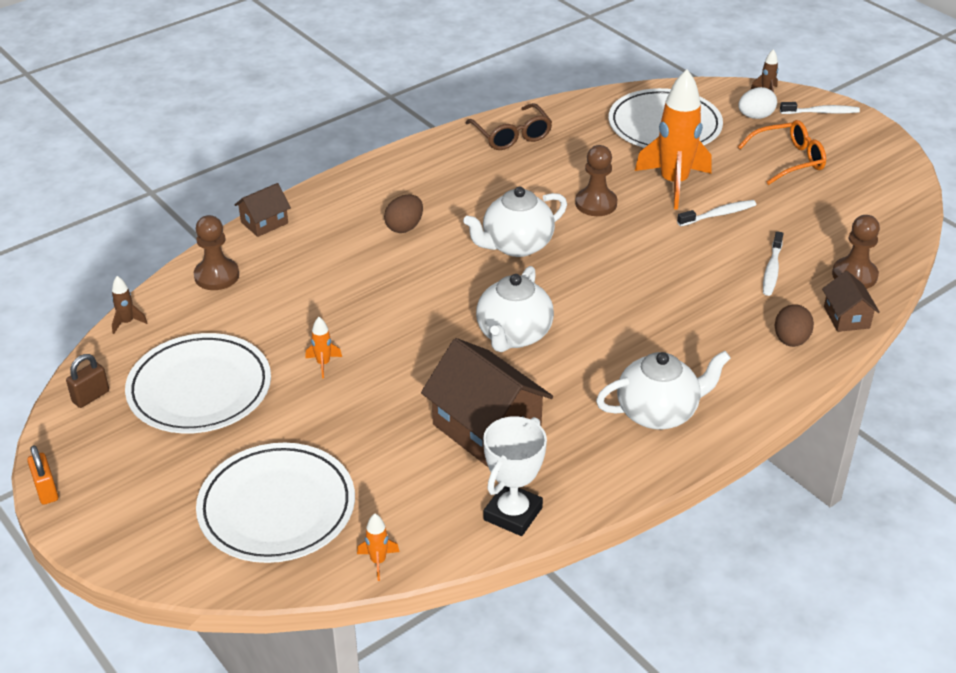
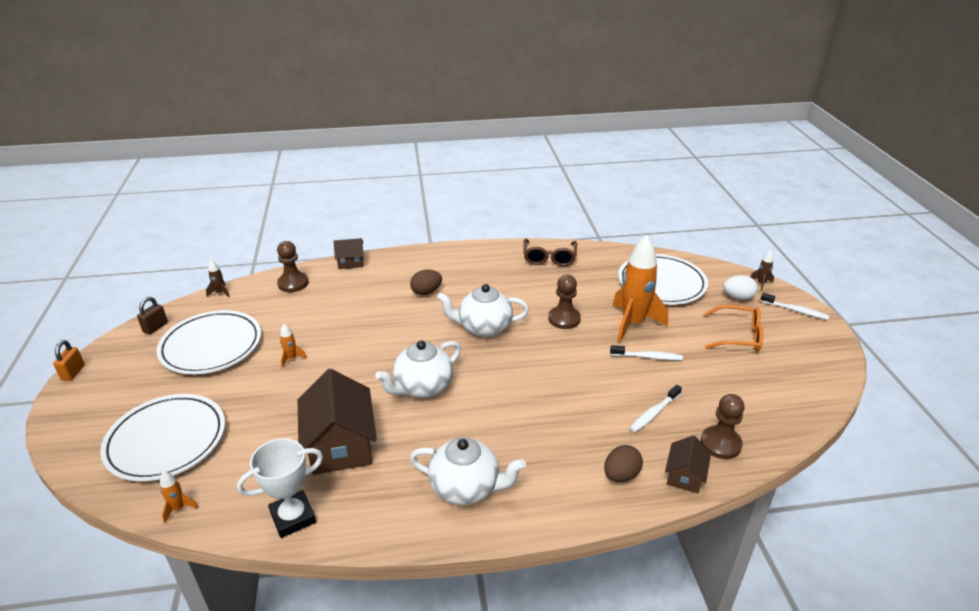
camera: 30 degrees right, 5 degrees down
brown padlock [66,354,109,408] -> brown padlock turned 45 degrees counterclockwise [137,297,168,335]

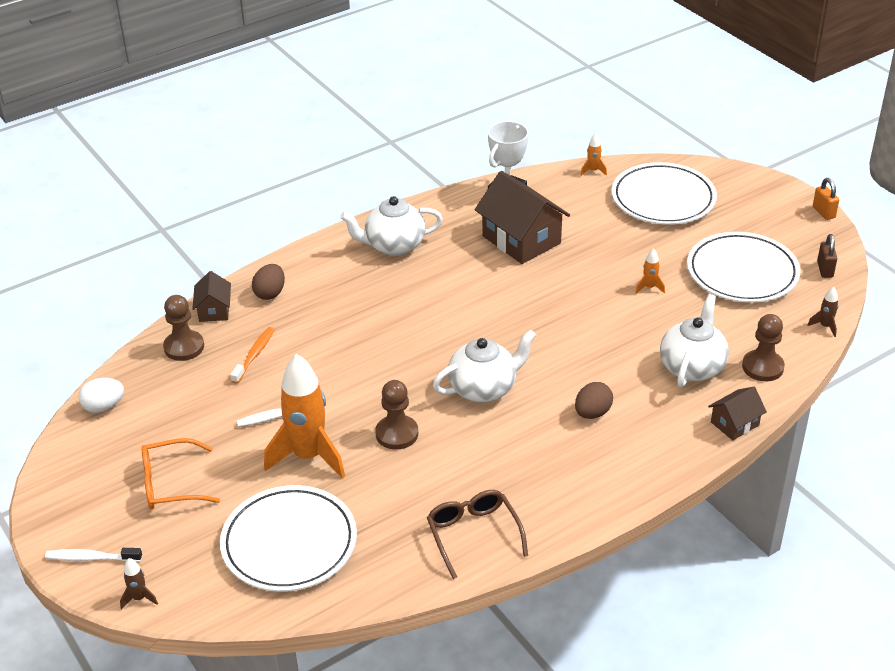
camera: 155 degrees right, 5 degrees up
white teapot [375,340,461,398] -> white teapot moved to [660,294,729,387]
white toothbrush [630,385,682,432] -> orange toothbrush [231,327,275,384]
white egg [723,275,758,300] -> white egg moved to [78,378,124,413]

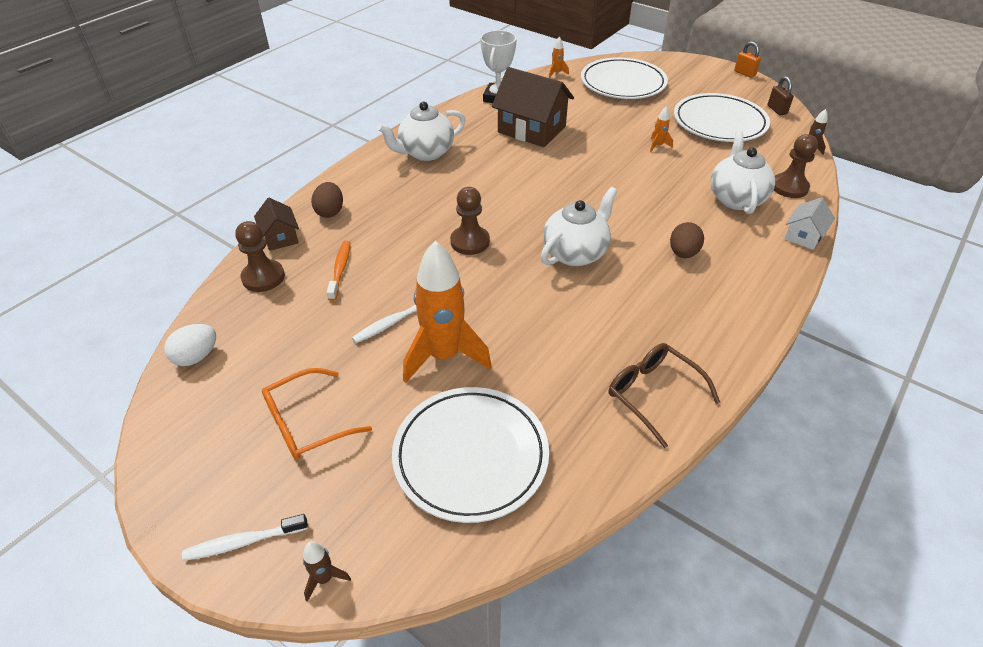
camera: 20 degrees left, 5 degrees up
brown pawn [375,380,418,449] -> brown pawn moved to [450,187,490,255]
brown house [708,387,767,440] -> white house [784,197,835,250]

